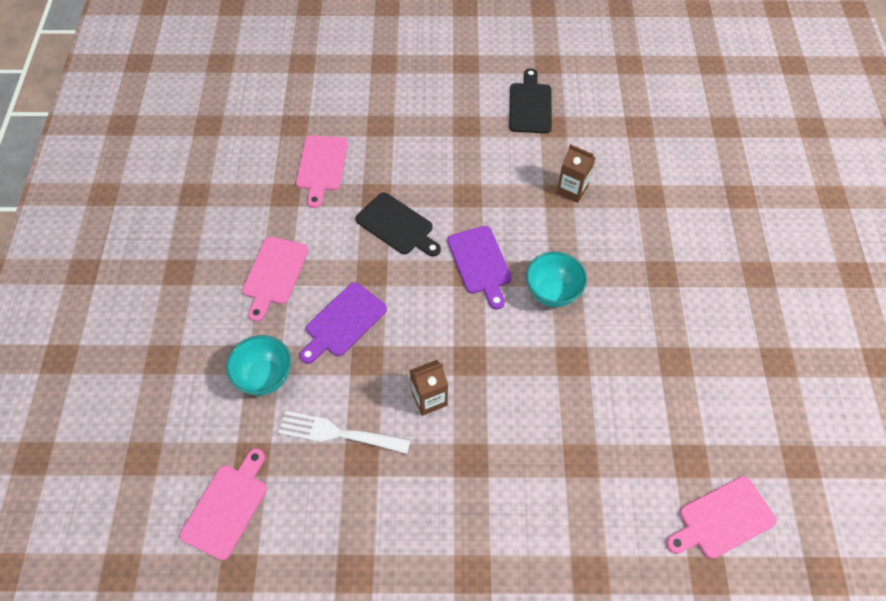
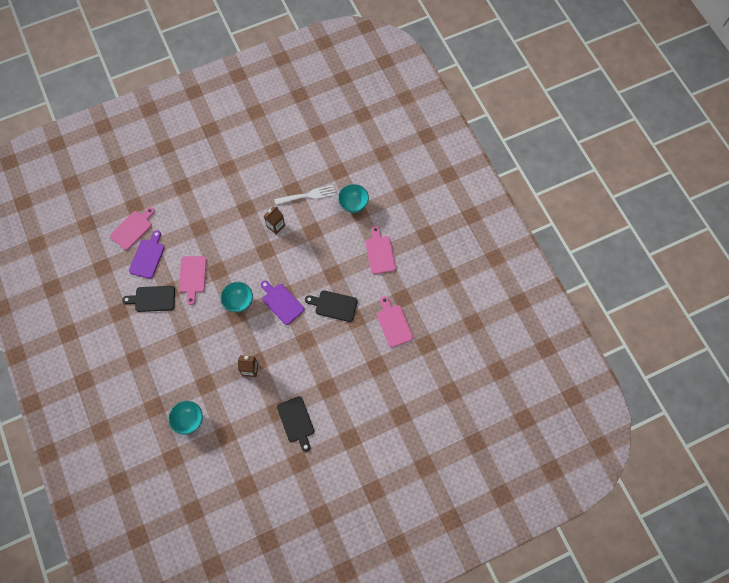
camera: 155 degrees right, 10 degrees up
pink cutting board [180,448,267,561] -> pink cutting board moved to [179,256,207,305]
purple cutting board [299,282,387,364] -> purple cutting board moved to [129,230,165,279]
none -> black cutting board [122,286,175,312]
none -> turquoise bowl [169,401,203,435]

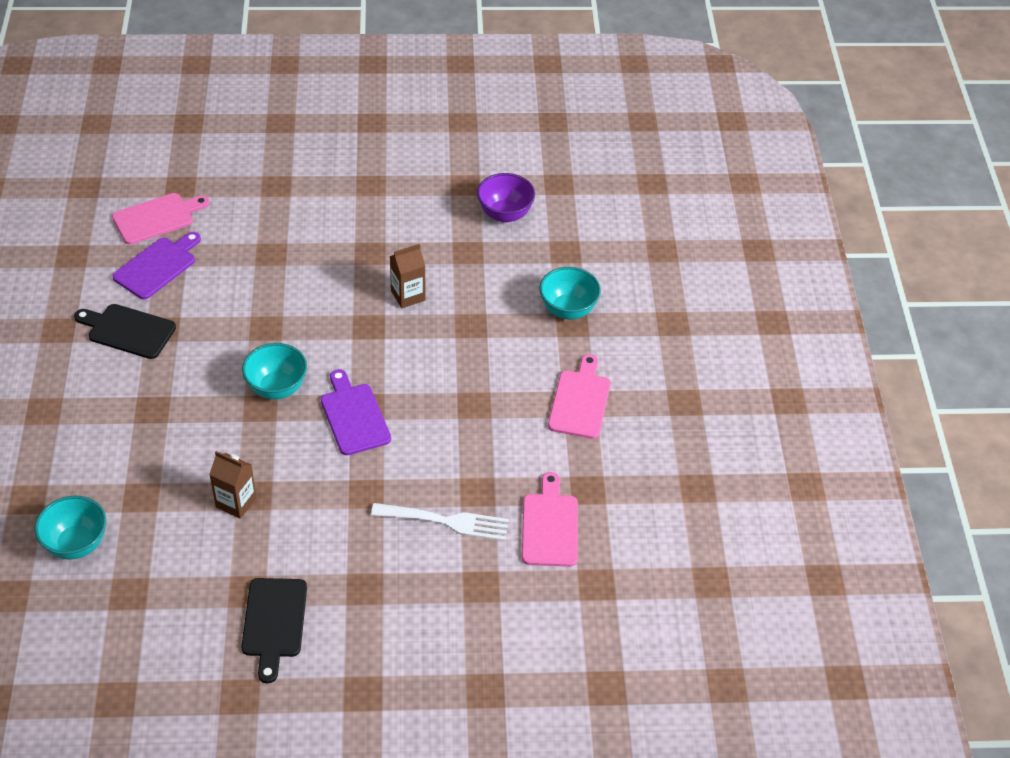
camera: 20 degrees right, 20 degrees down
pink cutting board [179,256,207,305] -> none
white fork [274,185,336,205] -> white fork moved to [371,503,509,541]
black cutting board [305,290,358,322] -> none
none -> purple bowl [477,173,535,223]

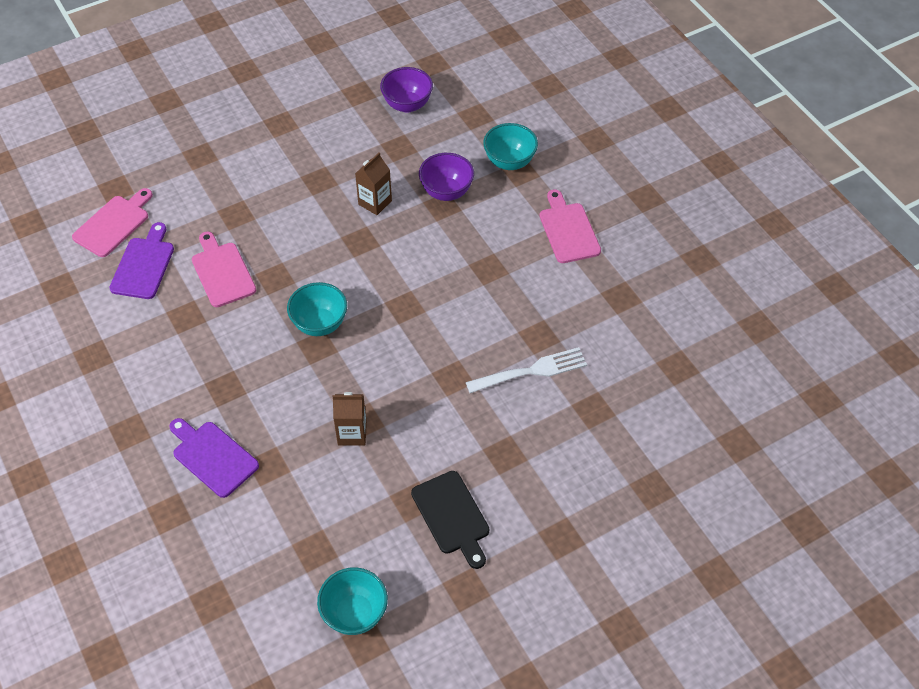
camera: 25 degrees left, 5 degrees up
turquoise bowl [34,496,106,559] -> turquoise bowl moved to [317,567,388,635]
black cutting board [74,304,176,359] -> none
purple cutting board [321,369,391,455] -> purple cutting board moved to [169,418,259,498]
pink cutting board [522,472,578,567] -> pink cutting board moved to [192,231,256,307]
none -> purple bowl [419,153,474,201]

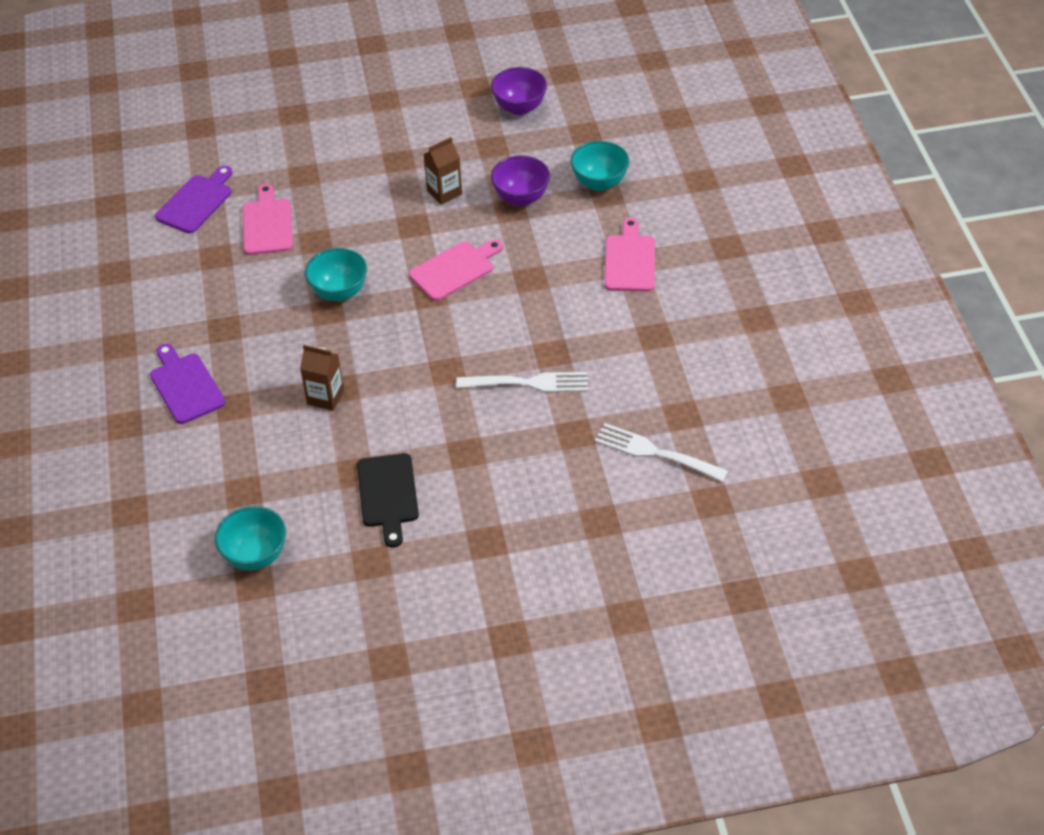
camera: 20 degrees right, 5 degrees down
pink cutting board [72,188,153,257] -> pink cutting board moved to [409,240,503,301]
none -> white fork [595,423,728,482]

